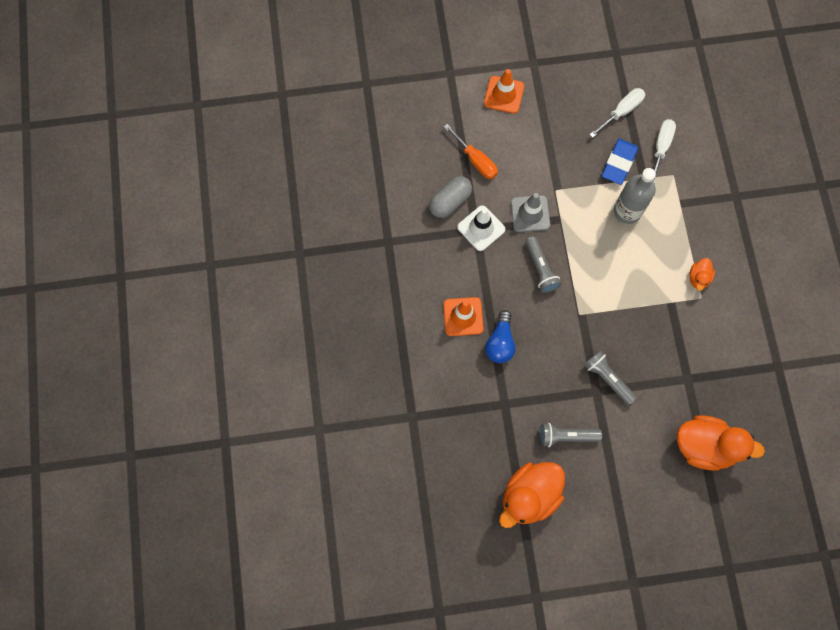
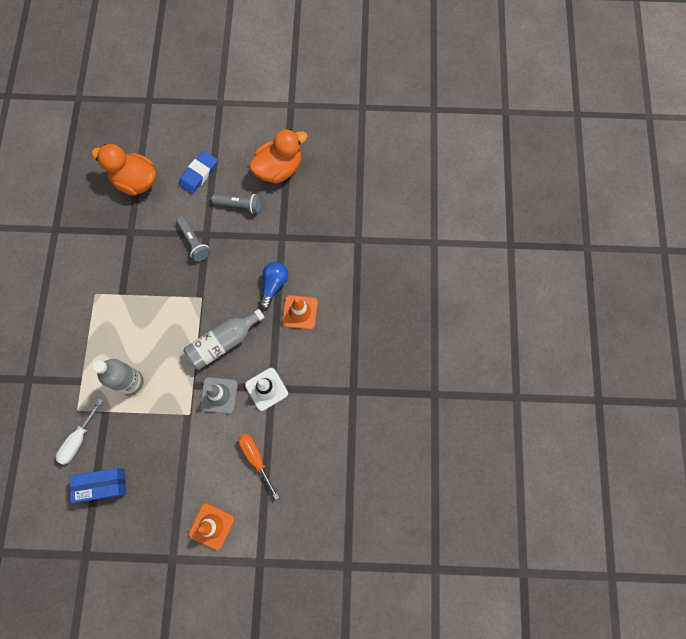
camera: 170 degrees left, 0 degrees up
grey capsule [429,176,472,218] -> none
grey flashlight [525,236,561,293] -> grey bottle [184,309,265,370]
white screwdriver [590,88,645,138] -> blue box [70,468,126,503]
blue eraser [602,139,638,185] -> blue eraser moved to [179,151,217,194]
orange duck [689,258,715,291] -> none

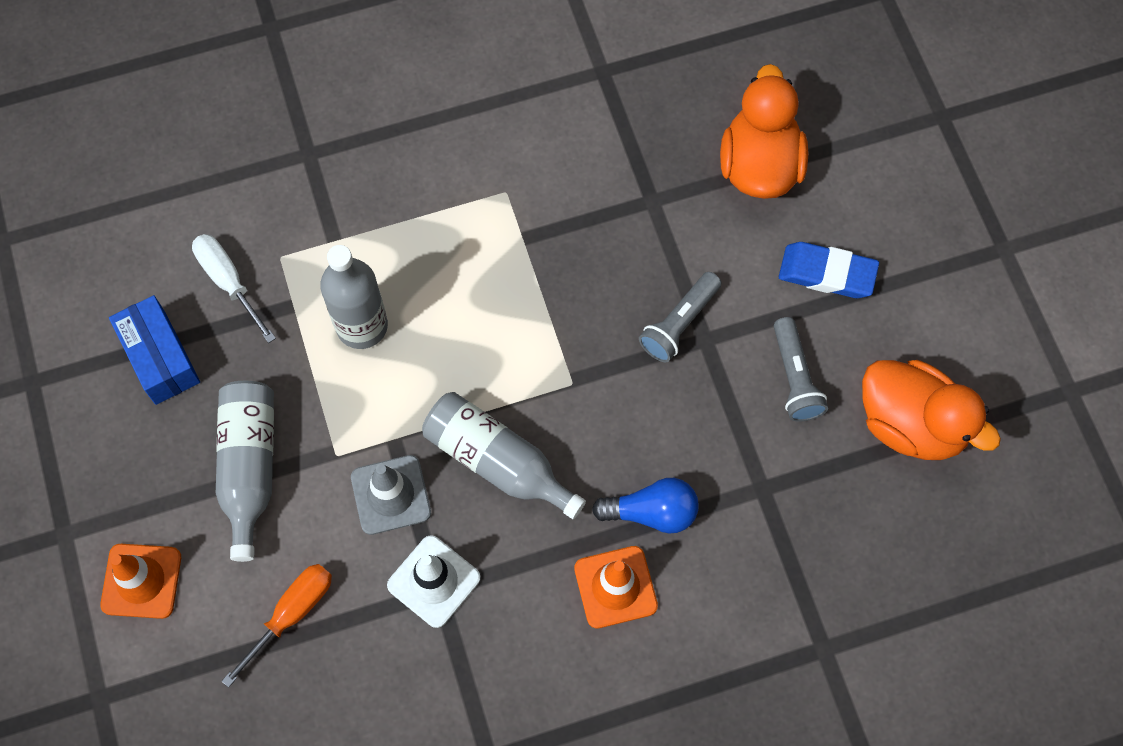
camera: 70 degrees right, 5 degrees down
white screwdriver [56,399,103,465] -> white screwdriver turned 45 degrees clockwise [192,234,276,343]
none -> grey bottle [216,381,274,562]

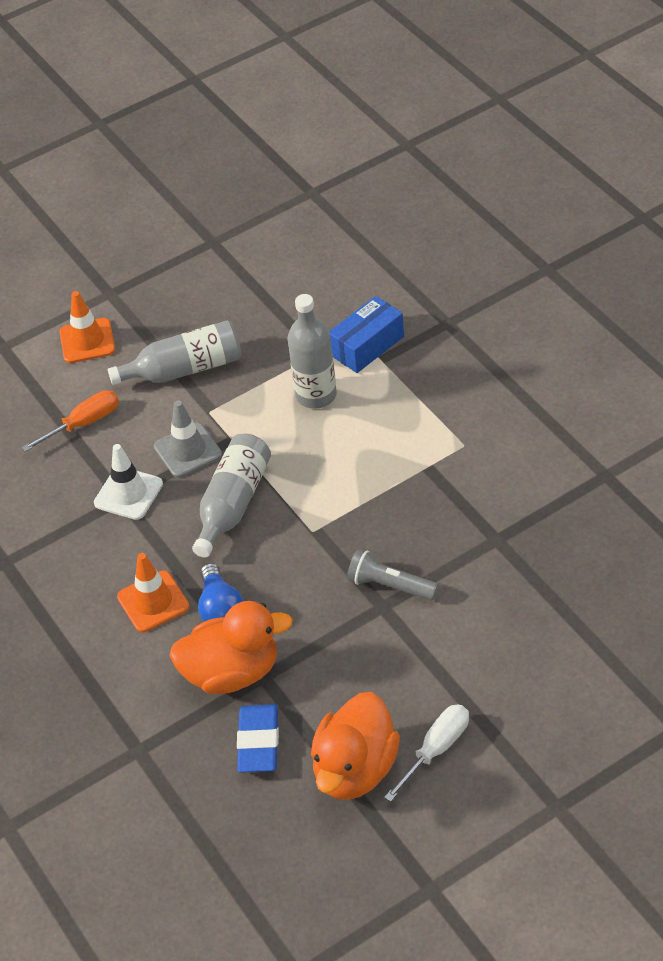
camera: 80 degrees right, 20 degrees down
blue box [109,295,200,405] -> blue box moved to [329,296,404,373]
white screwdriver [192,234,276,343] -> white screwdriver moved to [384,704,469,802]
orange screwdriver [221,564,332,688] -> orange screwdriver turned 60 degrees counterclockwise [21,390,119,452]
orange duck [720,64,809,199] -> orange duck moved to [169,601,293,694]
grey flashlight [774,317,828,422] -> none
blue eraser [779,242,879,298] -> blue eraser moved to [237,704,279,773]

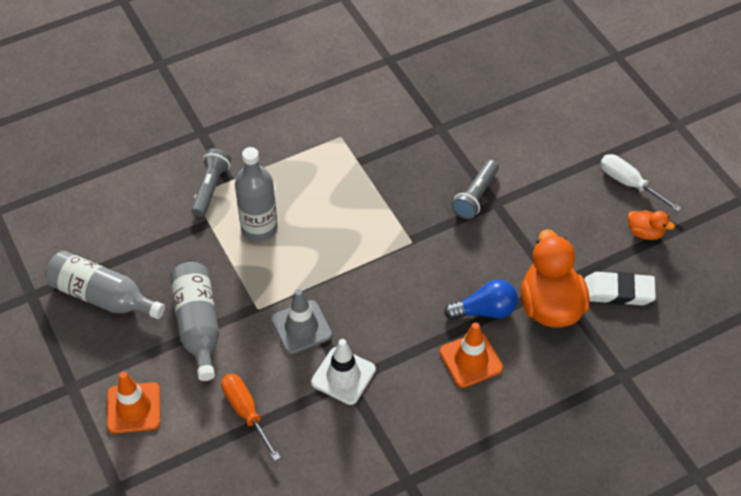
camera: 90 degrees left, 5 degrees up
grey bottle [192,434,271,557] -> grey bottle moved to [45,251,165,319]
blue eraser [237,704,279,773] -> white eraser [585,272,656,305]
orange duck [311,692,400,800] -> orange duck [628,210,675,240], size x0.48
blue box [329,296,404,373] -> grey flashlight [191,148,231,217]

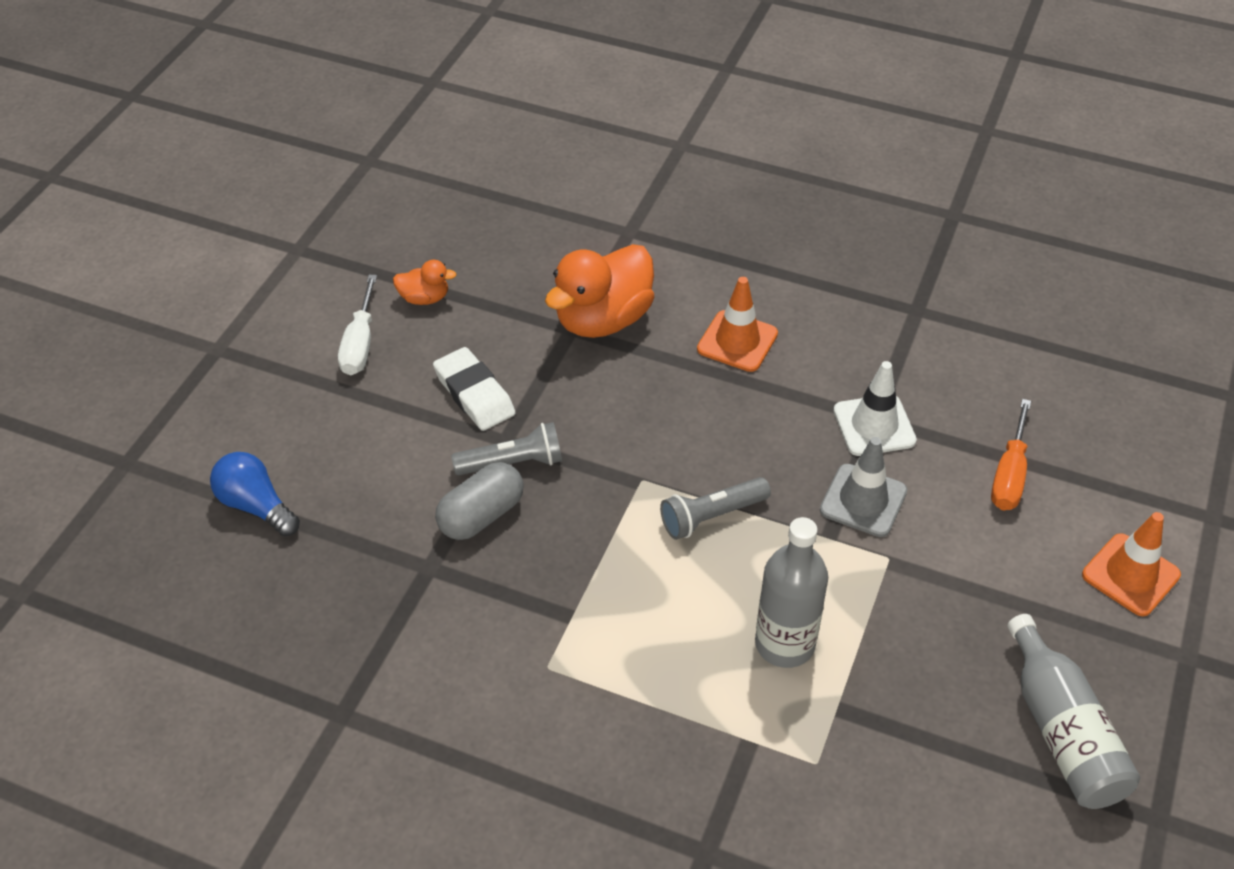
camera: 130 degrees left, 5 degrees down
grey bottle [170,262,219,381] -> none
grey flashlight [191,148,231,217] -> grey flashlight moved to [660,477,771,540]
blue light bulb [444,280,518,320] -> blue light bulb moved to [210,452,300,537]
white eraser [585,272,656,305] -> white eraser moved to [433,347,516,431]
orange duck [628,210,675,240] -> orange duck turned 105 degrees clockwise [393,260,457,305]
none -> grey capsule [435,462,524,540]

